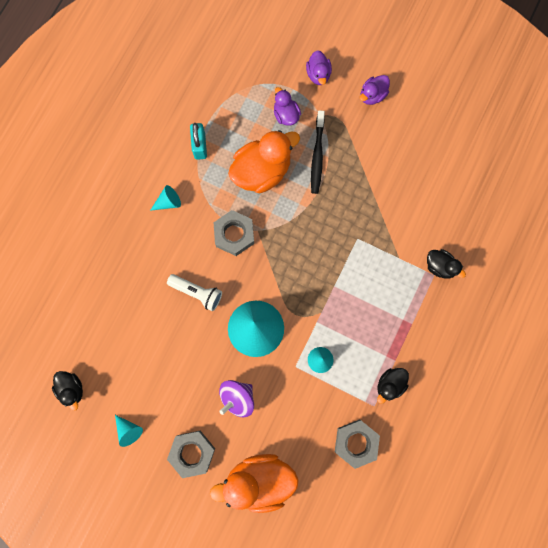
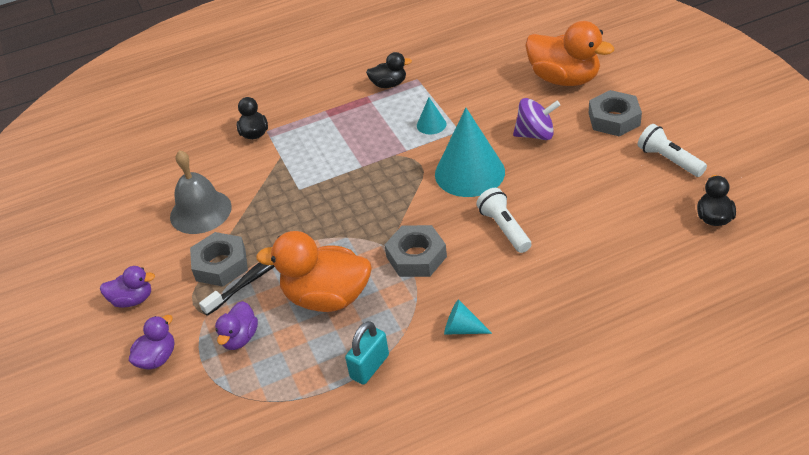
camera: 135 degrees left, 35 degrees down
turquoise cone [115,415,143,447] -> white flashlight [638,124,707,177]
grey nut [335,420,380,469] -> grey nut moved to [190,232,248,287]
none -> grey bell [170,150,232,234]

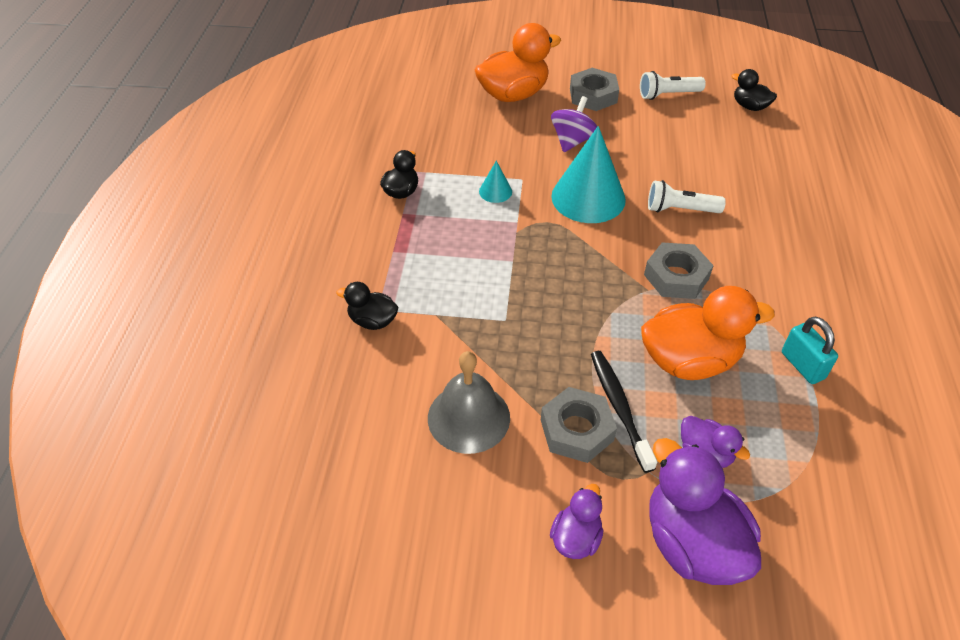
camera: 65 degrees left, 5 degrees up
purple duck [129,315,174,370] -> purple duck [649,438,761,585], size x1.91
orange duck [256,231,372,312] -> orange duck turned 135 degrees counterclockwise [641,286,775,380]
turquoise cone [444,299,492,335] -> none

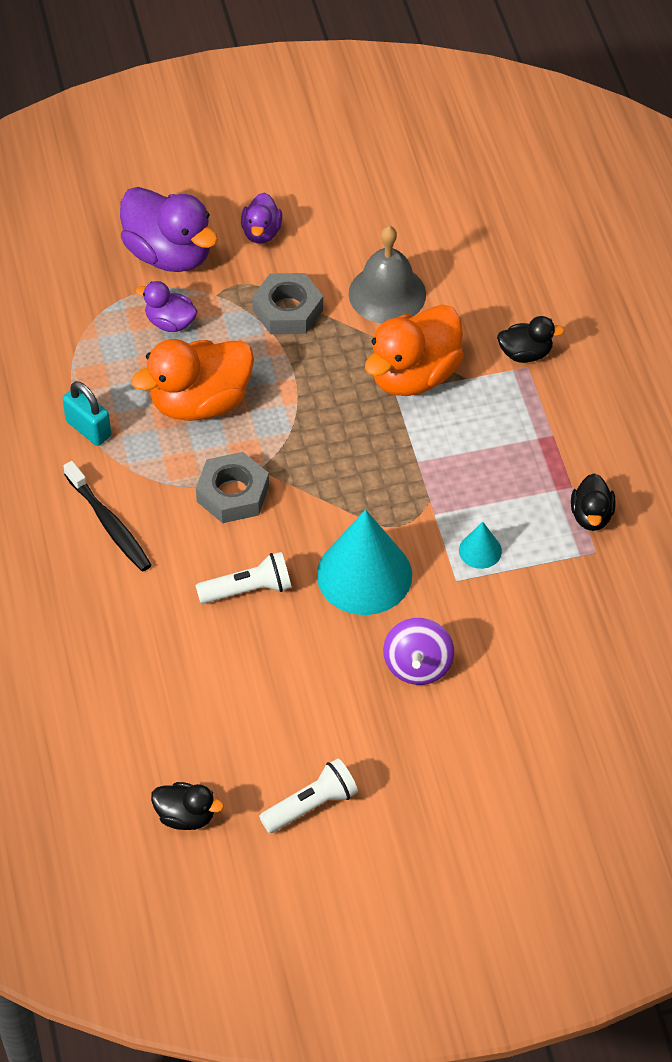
camera: 160 degrees right, 5 degrees up
orange duck [475,23,561,102] -> orange duck moved to [365,304,464,396]
grey nut [570,68,619,111] -> none
black toothbrush [591,351,657,473] -> black toothbrush moved to [64,461,152,572]

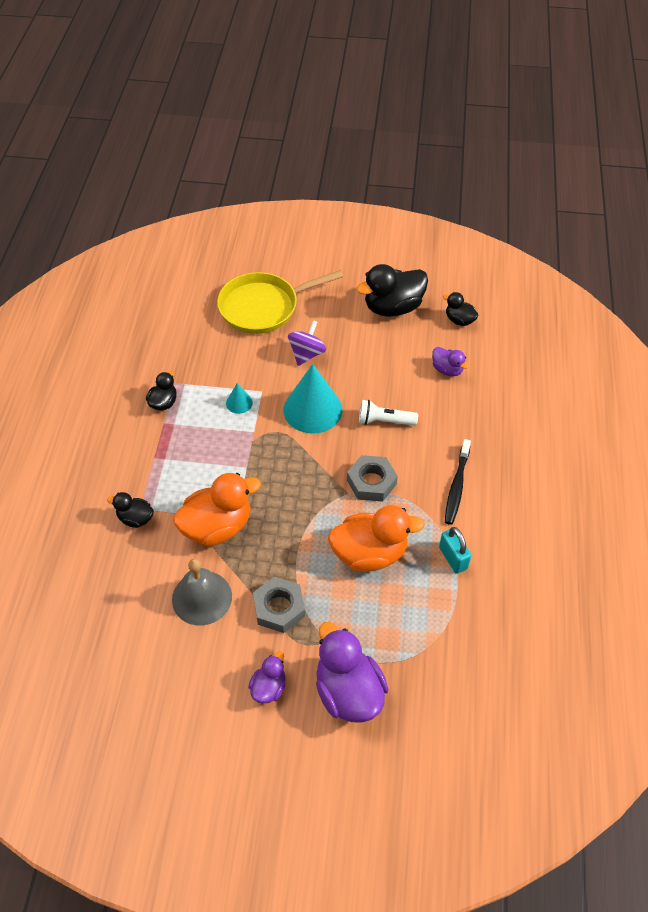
camera: 160 degrees left, 0 degrees up
black toothbrush [64,461,152,572] -> black toothbrush turned 150 degrees counterclockwise [445,439,471,525]
purple duck [136,281,197,332] -> purple duck moved to [432,347,469,376]
white flashlight [259,758,358,833] -> black duck [356,264,428,317]
none -> yellow pan [217,270,344,334]

